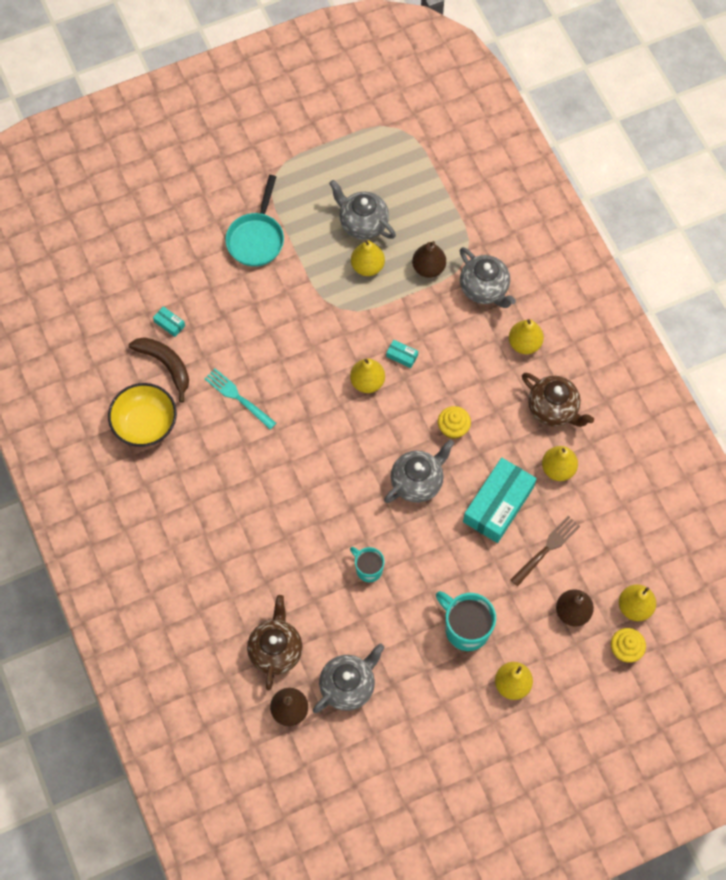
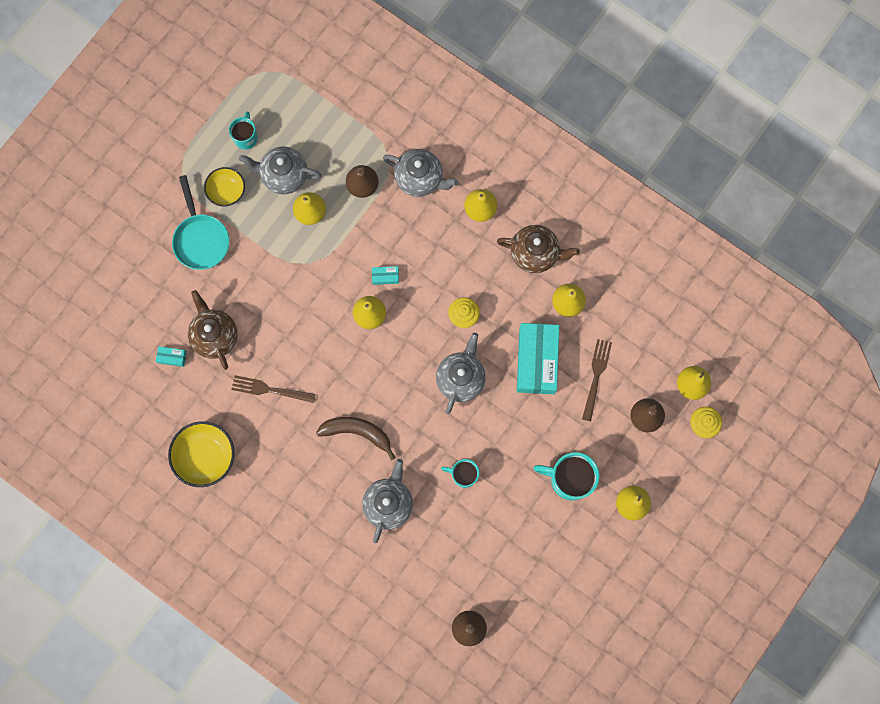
camera: 30 degrees left, 10 degrees up
brown banana [129,337,189,403] -> brown banana moved to [316,417,396,460]
turquoise fork [204,368,276,430] -> brown fork [231,375,316,403]
brown teapot [247,595,302,690] -> brown teapot moved to [188,290,238,370]
grey teapot [313,643,385,713] -> grey teapot moved to [362,459,413,543]
none -> yellow bowl [204,167,245,207]
none -> turquoise mug [229,112,258,150]

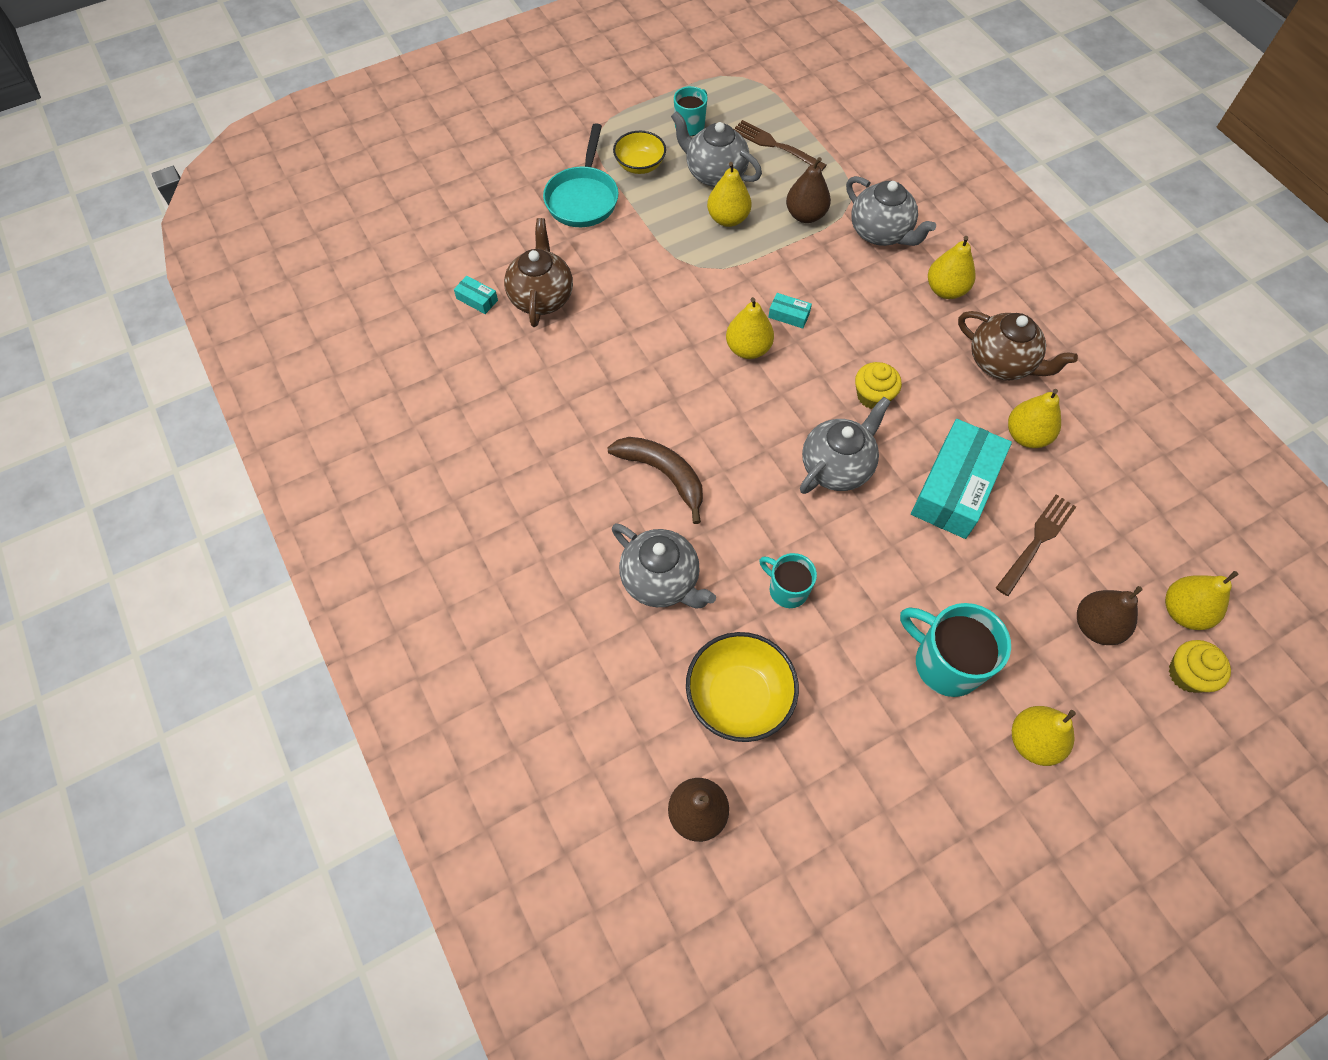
camera: 25 degrees right, 15 degrees down
yellow bowl [168,421,235,487] -> yellow bowl moved to [686,632,799,742]
brown fork [231,375,316,403] -> brown fork moved to [734,120,827,172]
grey teapot [362,459,413,543] -> grey teapot turned 90 degrees clockwise [612,523,716,609]

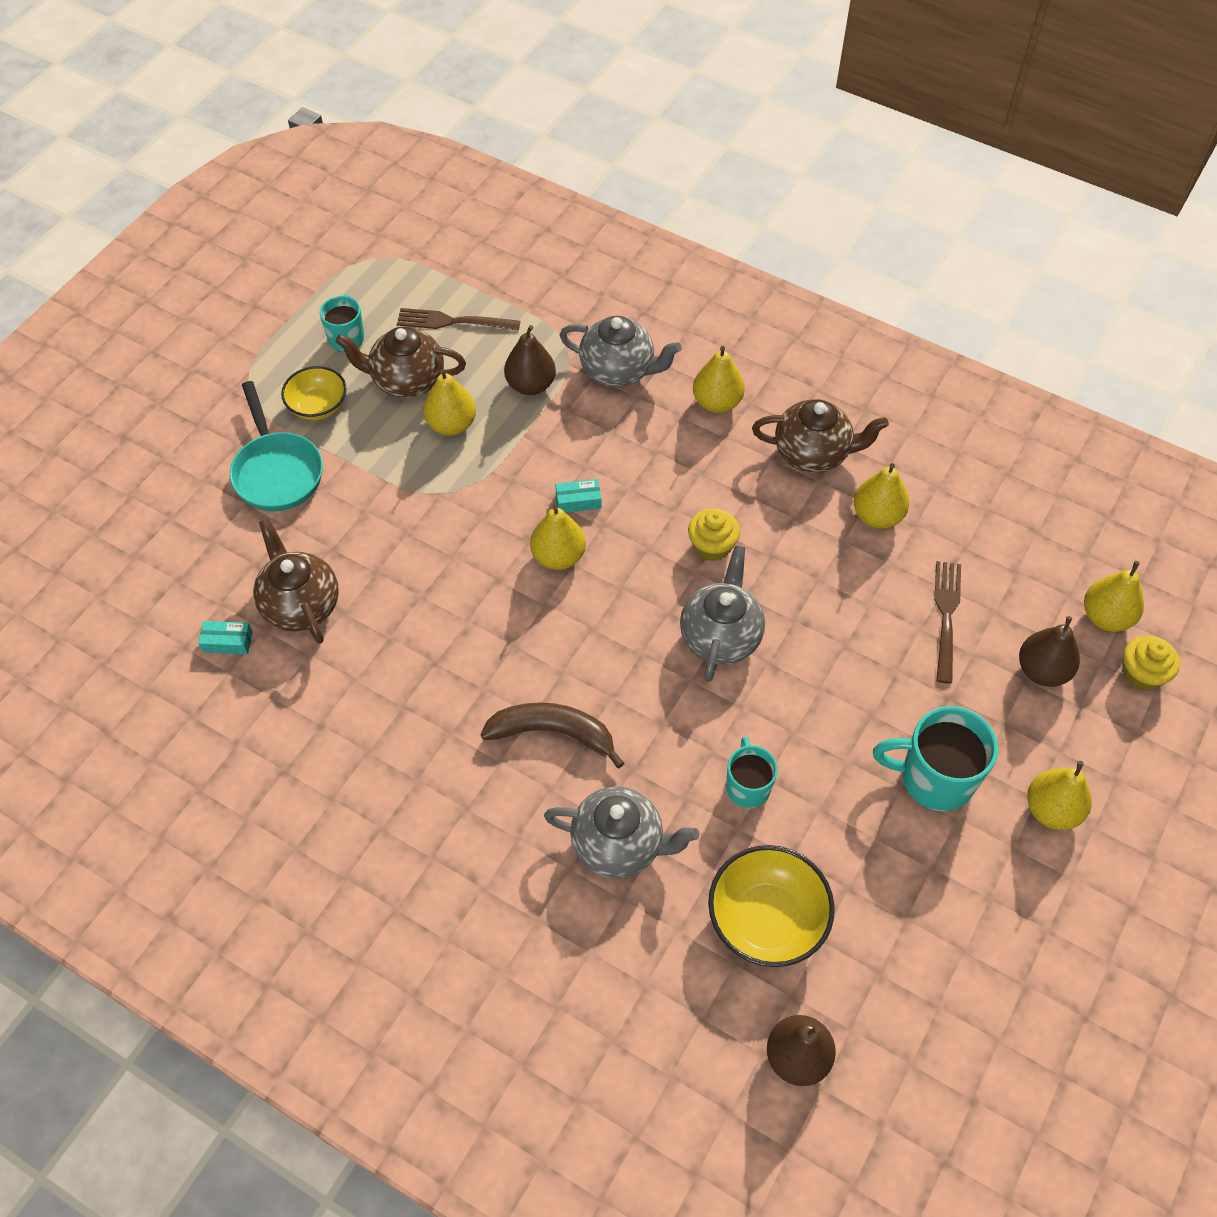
camera: 30 degrees left, 5 degrees down
grey teapot [671,111,762,187] -> brown teapot [335,327,466,398]
turquoise mug [759,553,817,608] -> turquoise mug turned 75 degrees clockwise [726,737,778,808]
turquoise box [911,419,1012,539] -> none

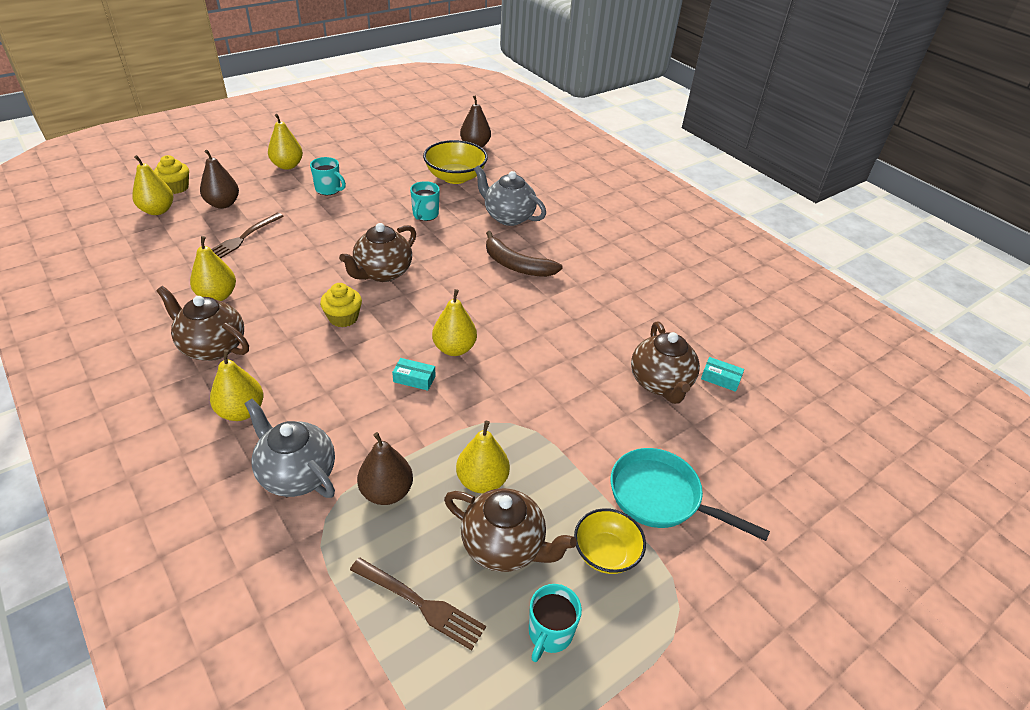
camera: 160 degrees left, 15 degrees down
turquoise pan [230,381,323,511] -> turquoise pan turned 60 degrees counterclockwise [611,448,770,541]
grey teapot [680,545,765,682] -> brown teapot [339,223,416,282]
turquoise mug [873,706,998,811] -> turquoise mug [310,157,346,195], size x0.60

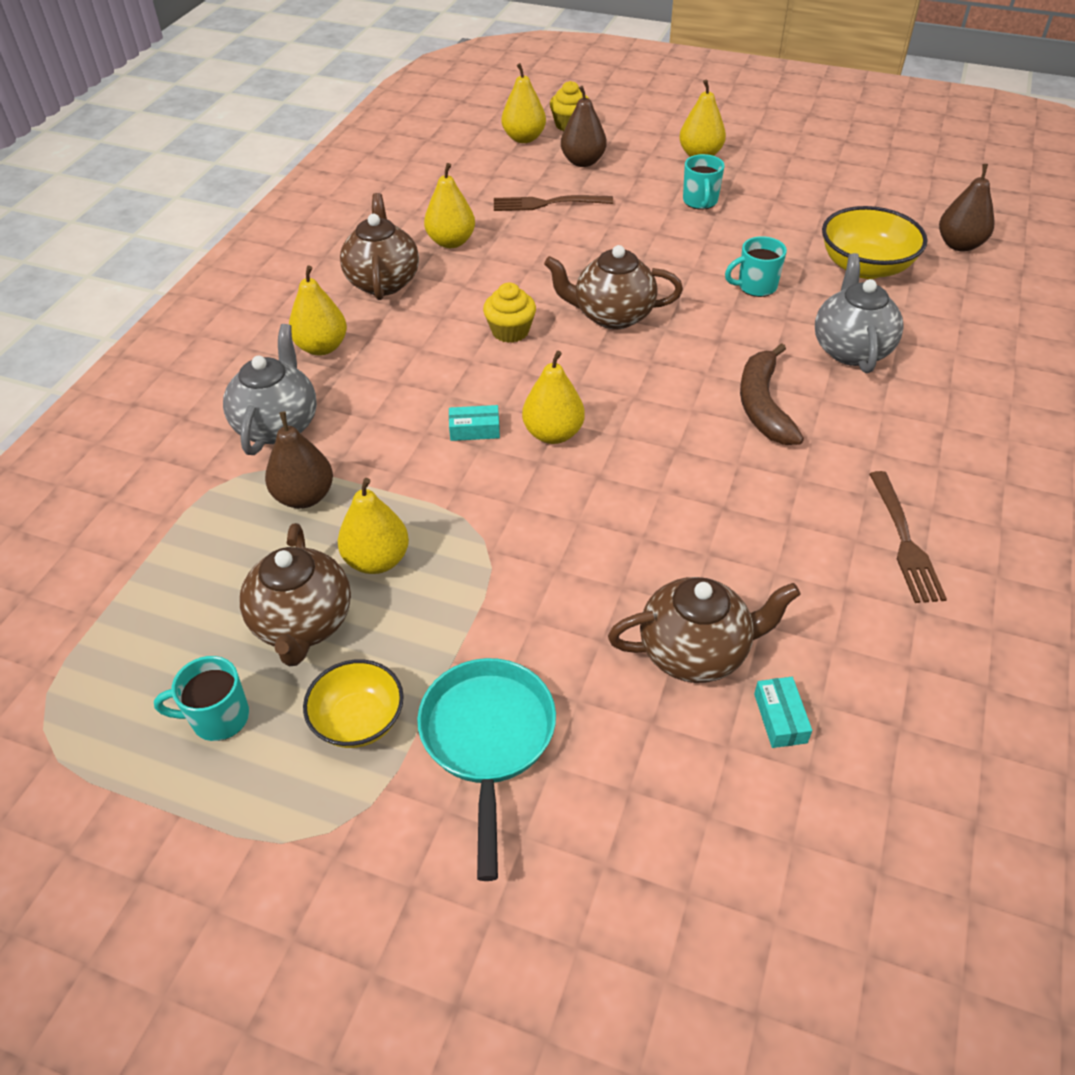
camera: 60 degrees right, 5 degrees up
brown fork [350,558,486,650] -> brown fork moved to [869,471,947,603]
turquoise box [392,358,436,391] -> turquoise box turned 75 degrees counterclockwise [449,405,500,441]
brown teapot [631,321,700,404] -> brown teapot turned 150 degrees counterclockwise [608,577,800,683]

